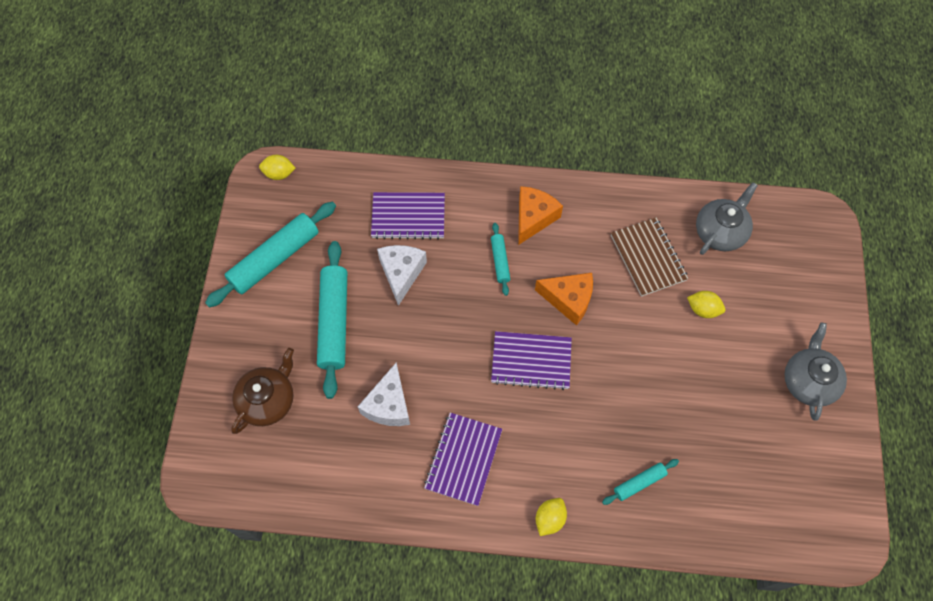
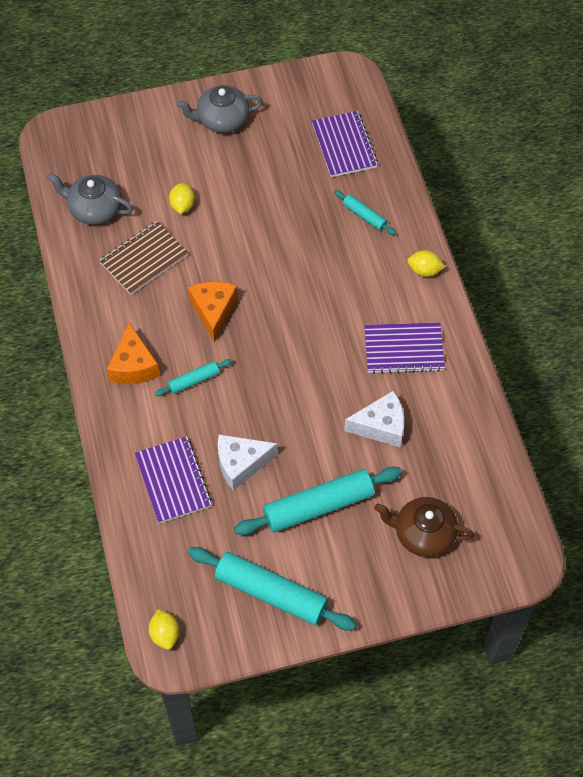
camera: 110 degrees left, 5 degrees down
purple notebook [491,331,572,390] -> purple notebook moved to [312,111,378,177]
orange cheese [518,186,563,245] -> orange cheese turned 105 degrees counterclockwise [107,323,160,384]

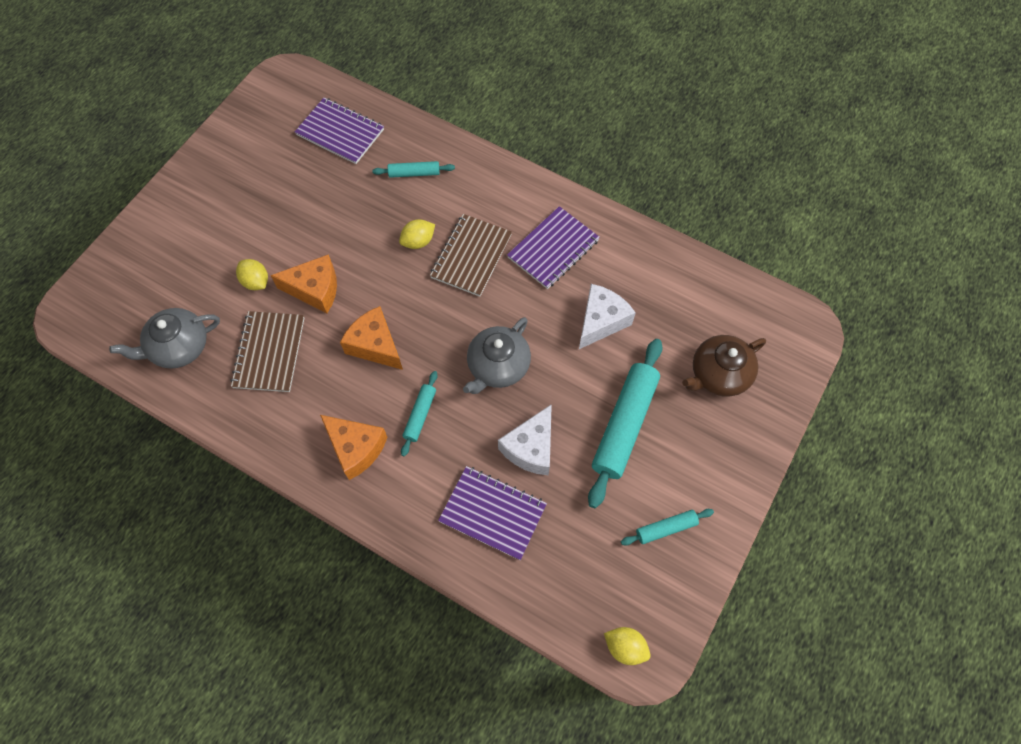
camera: 45 degrees left, 5 degrees up
grey teapot [176,85,263,133] -> grey teapot moved to [463,317,531,394]
turquoise rolling pin [188,547,356,631] -> turquoise rolling pin [621,509,714,546], size x0.50
yellow lemon [407,250,445,277] -> yellow lemon moved to [399,219,435,249]
none -> orange cheese [270,254,337,313]
none -> brown notebook [430,214,512,297]

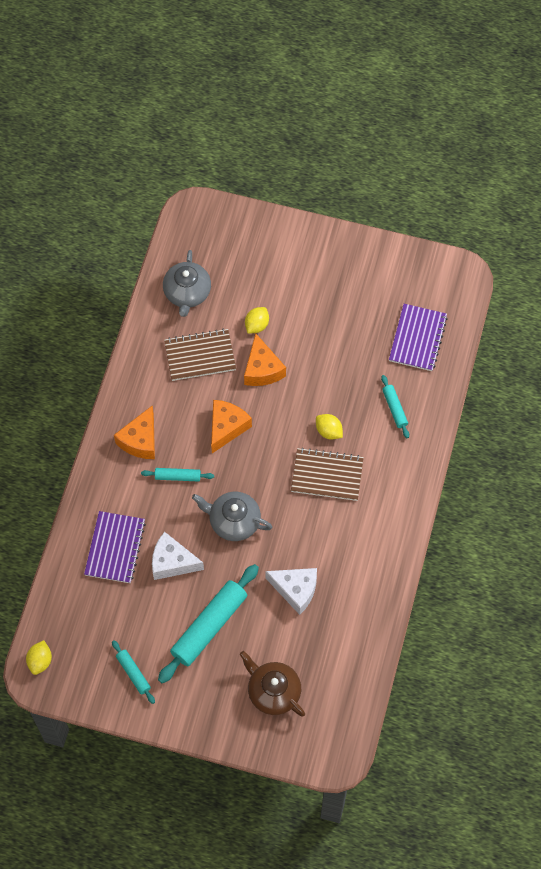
camera: 75 degrees right, 0 degrees up
grey teapot [109,308,220,369] -> grey teapot turned 135 degrees counterclockwise [163,250,211,317]
purple notebook [507,206,600,289] -> none
turquoise rolling pin [588,339,662,508] -> turquoise rolling pin turned 60 degrees counterclockwise [158,564,259,683]

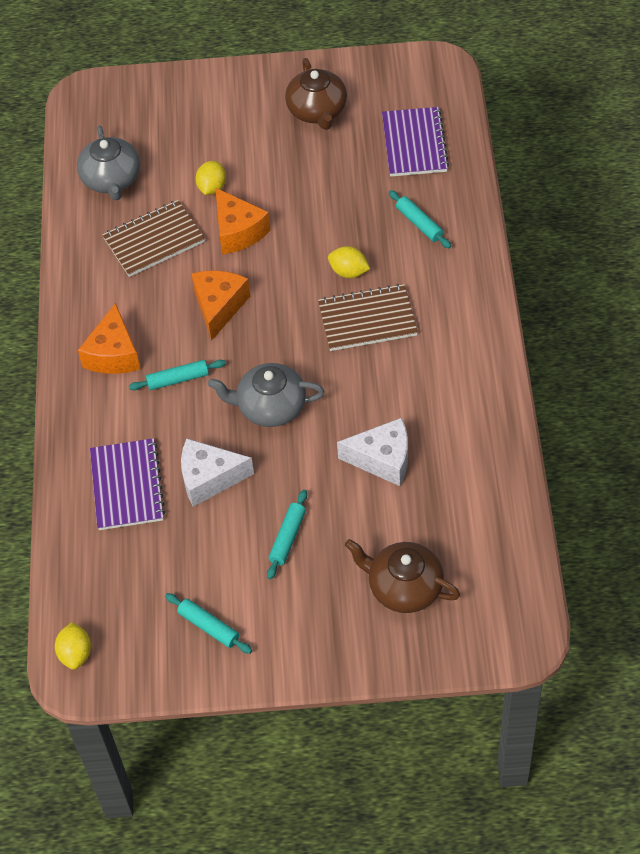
camera: 15 degrees left, 10 degrees down
turquoise rolling pin [158,564,259,683] -> turquoise rolling pin [267,490,307,579], size x0.50
none -> brown teapot [285,58,347,130]

